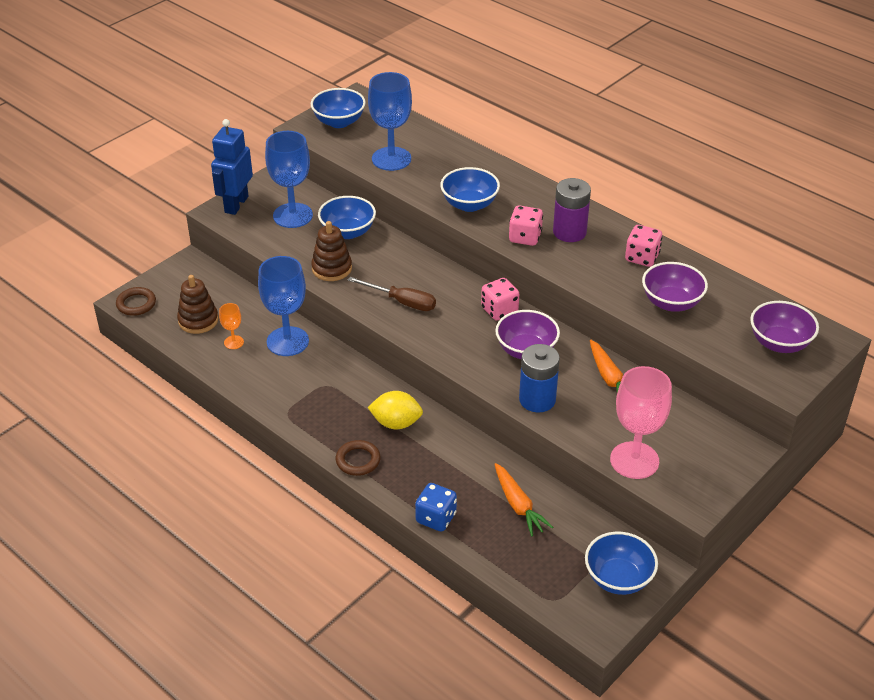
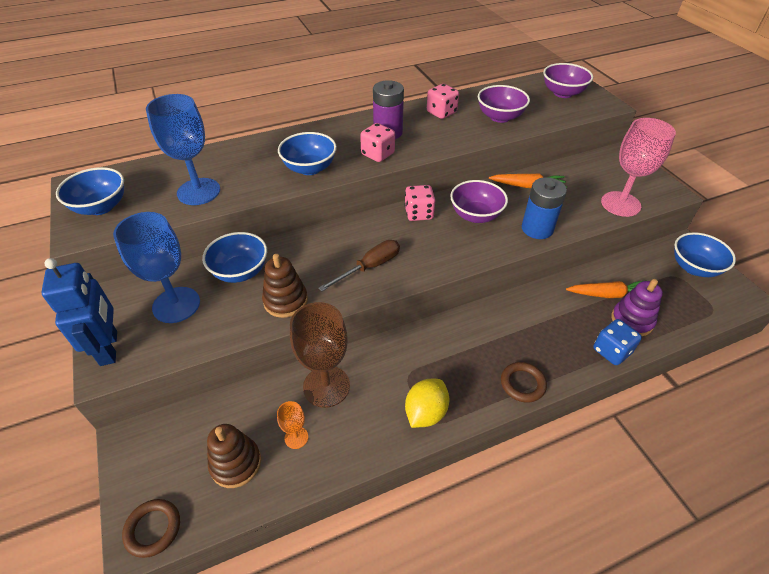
camera: 65 degrees left, 5 degrees up
blue robot [211,119,253,215] -> blue robot turned 150 degrees counterclockwise [41,258,117,366]
blue goblet [258,256,309,356] -> brown goblet [290,302,350,408]
yellow lemon [367,391,423,429] -> yellow lemon moved to [405,379,449,428]
none -> purple stacking toy [611,279,663,336]

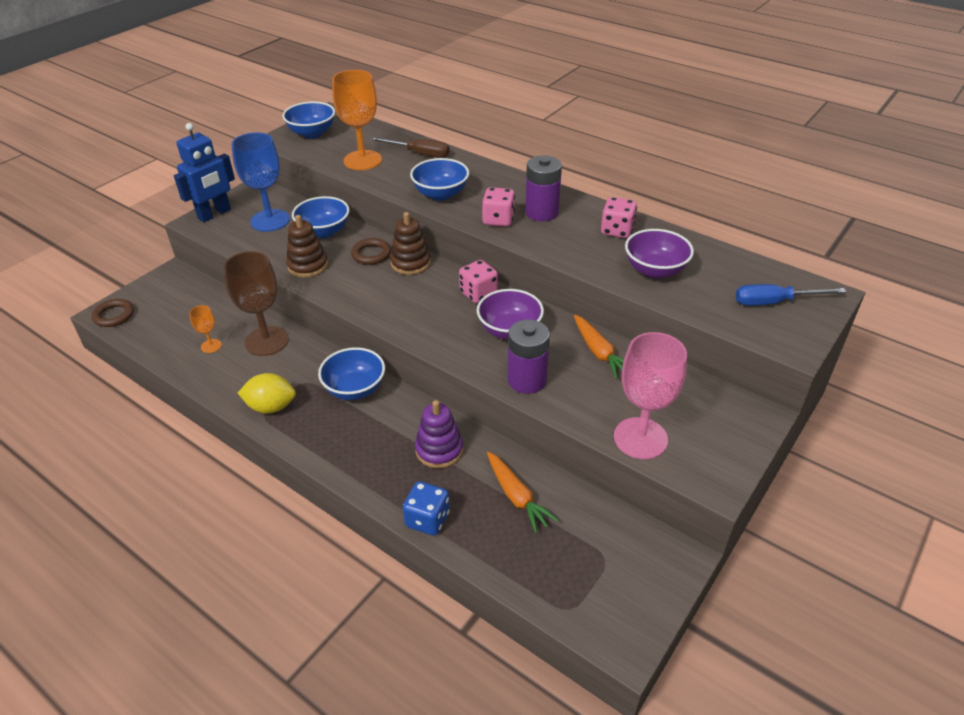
camera: 60 degrees right, 5 degrees down
blue goblet [146,94,220,205] -> orange goblet [332,70,382,170]
brown stacking toy [207,424,261,488] -> brown stacking toy moved to [390,212,431,275]
brown screwdriver [318,240,400,292] -> brown screwdriver moved to [370,137,450,158]
brown ring [501,362,547,403] -> brown ring moved to [351,238,391,265]
blue battery [522,177,567,239] -> purple battery [508,320,550,394]
purple bowl [543,63,593,98] -> blue screwdriver [736,284,846,306]
purple stacking toy [611,279,663,336] -> purple stacking toy moved to [415,400,463,468]
blue bowl [674,232,736,277] -> blue bowl moved to [318,347,385,400]

